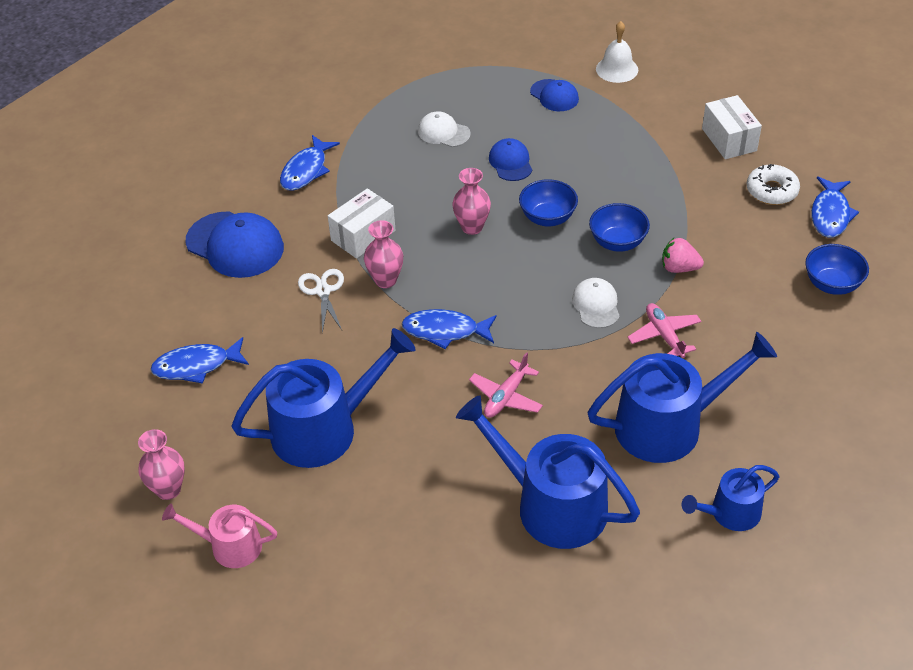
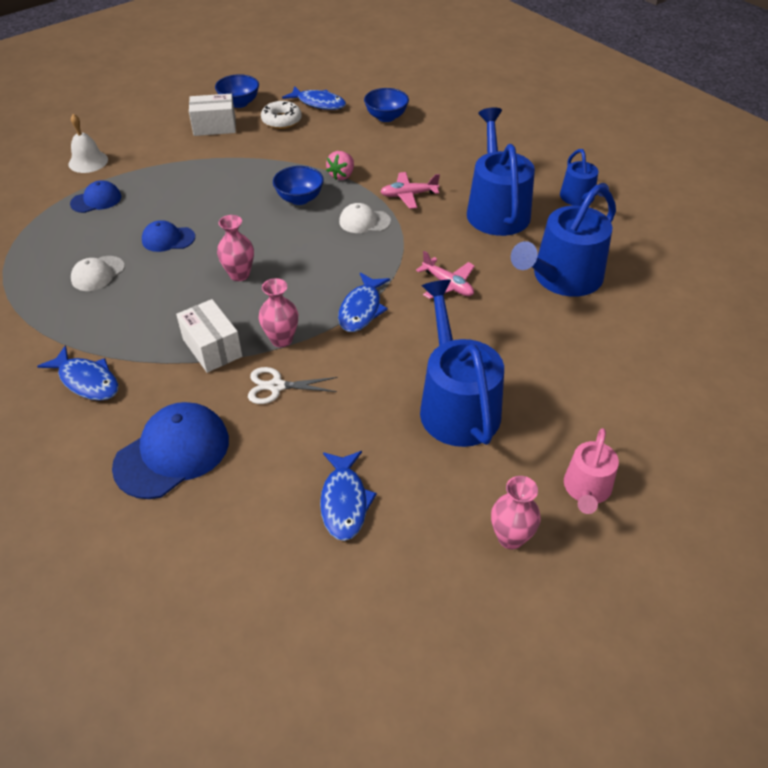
camera: 80 degrees left, 0 degrees up
blue bowl [519,179,578,226] -> blue bowl moved to [215,74,259,108]

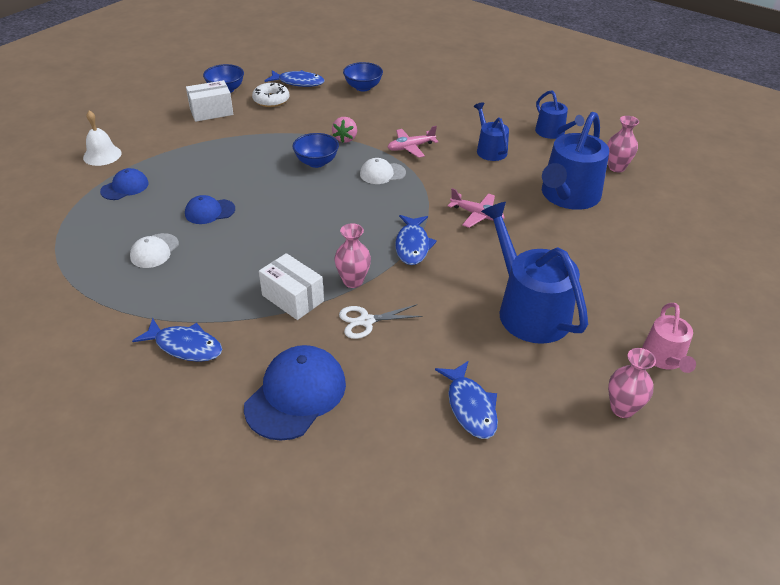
camera: 15 degrees left, 5 degrees down
pink vase [217,215,254,281] -> pink vase moved to [607,116,639,172]
blue watering can [467,107,535,236] -> blue watering can [474,102,509,161], size x0.55

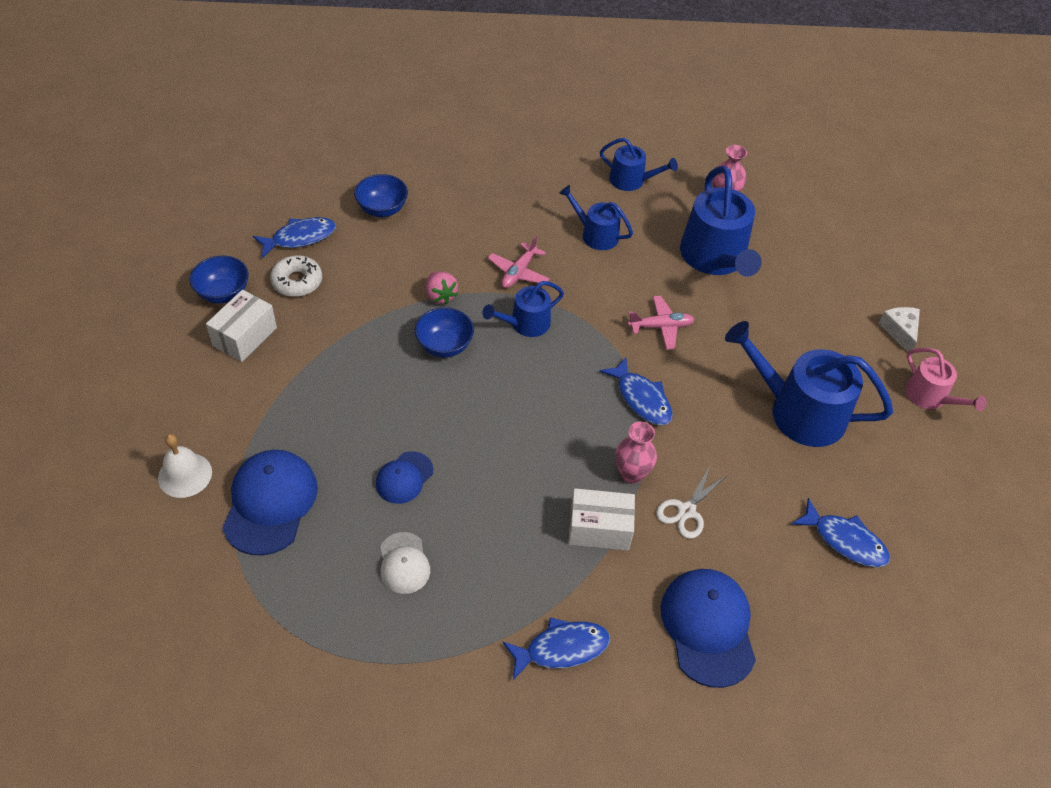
camera: 40 degrees left, 10 degrees up
blue cap [100,168,149,200] -> blue cap [222,450,318,556], size x1.77
white cap [360,158,406,184] -> blue watering can [483,281,564,337]
pink vase [608,348,656,418] -> none
none -> white cheese [879,307,920,352]

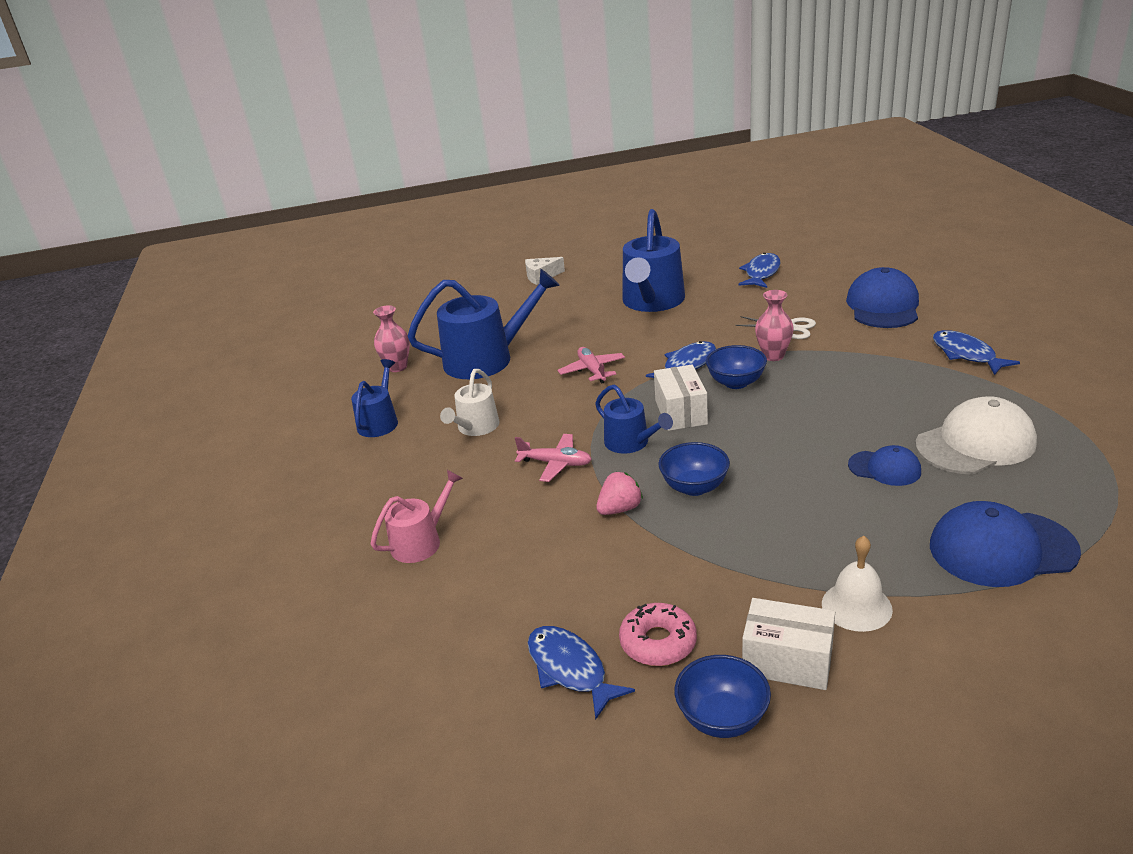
camera: 95 degrees left, 20 degrees down
white bell [158,434,212,498] -> white bell moved to [822,536,893,632]
white donut [270,255,322,297] -> pink donut [619,603,697,666]
blue bowl [354,174,408,217] -> blue bowl moved to [706,345,767,389]
white cap [380,532,430,594] -> white cap [915,396,1037,474], size x1.77
blue watering can [559,185,633,250] -> white watering can [440,369,500,436]
white box [568,488,635,551] -> white box moved to [654,365,708,431]
blue cap [661,569,756,688] -> blue cap turned 120 degrees clockwise [846,267,919,328]
pink watering can [905,348,986,411] -> pink watering can moved to [371,470,463,563]

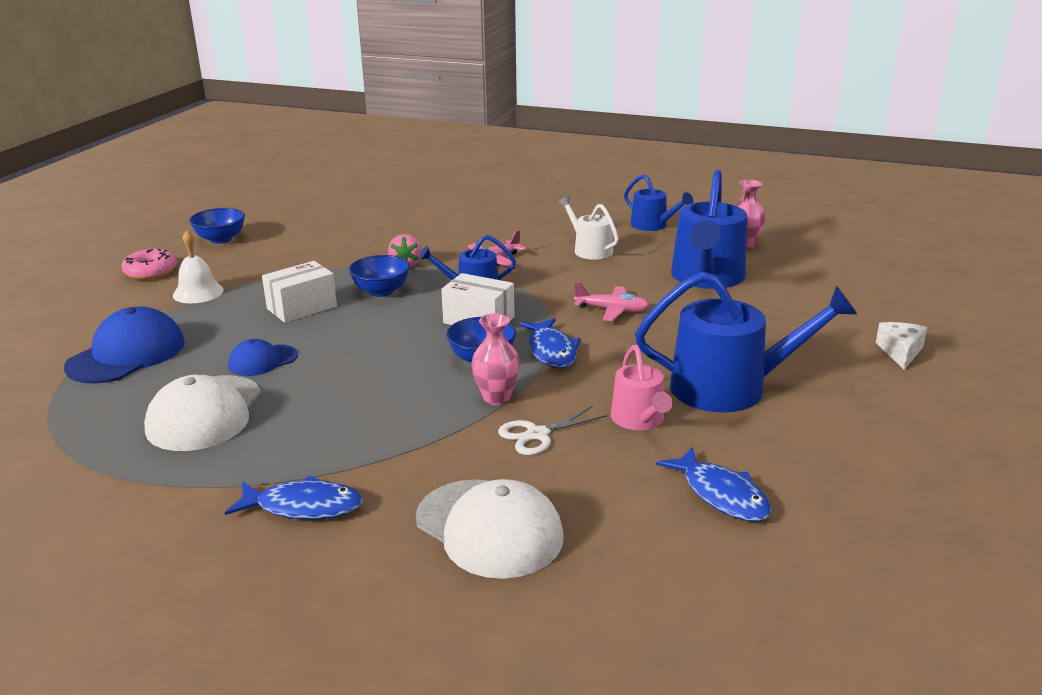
camera: 120 degrees right, 5 degrees down
pink watering can [371,470,463,563] -> pink watering can moved to [611,345,673,430]
blue fish [528,626,635,719] -> none
pink donut [619,603,697,666] -> pink donut moved to [121,249,177,280]
blue watering can [623,209,685,312] -> blue watering can turned 135 degrees clockwise [635,271,858,412]
white box [742,598,835,690] -> white box moved to [262,261,337,323]
blue cap [846,267,919,328] -> white cap [416,479,564,579]

